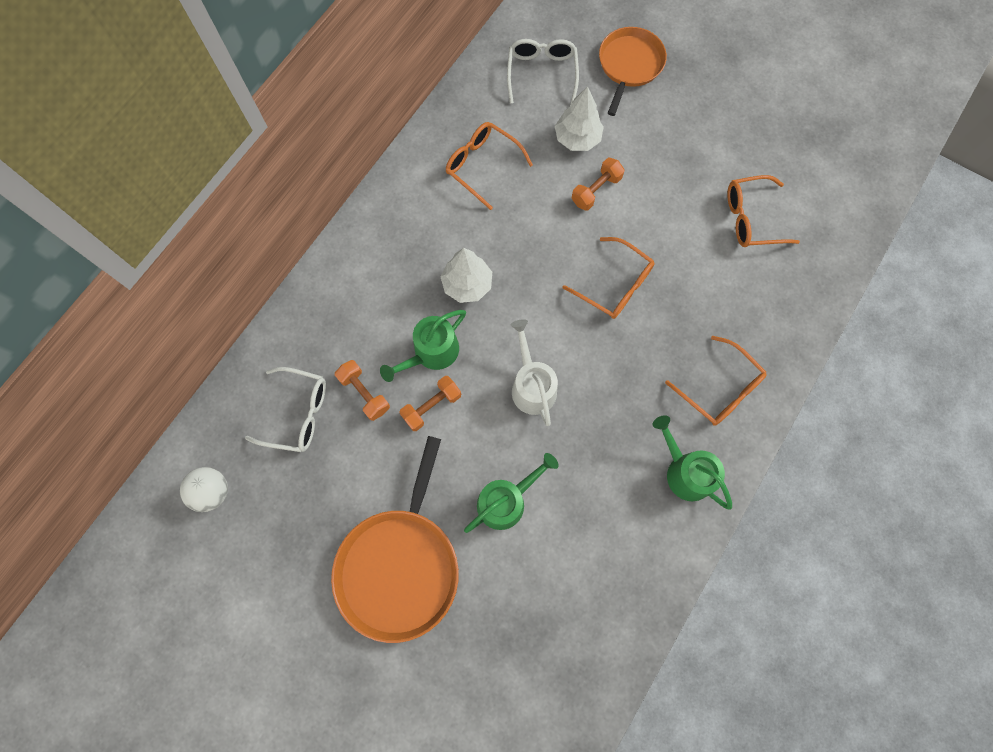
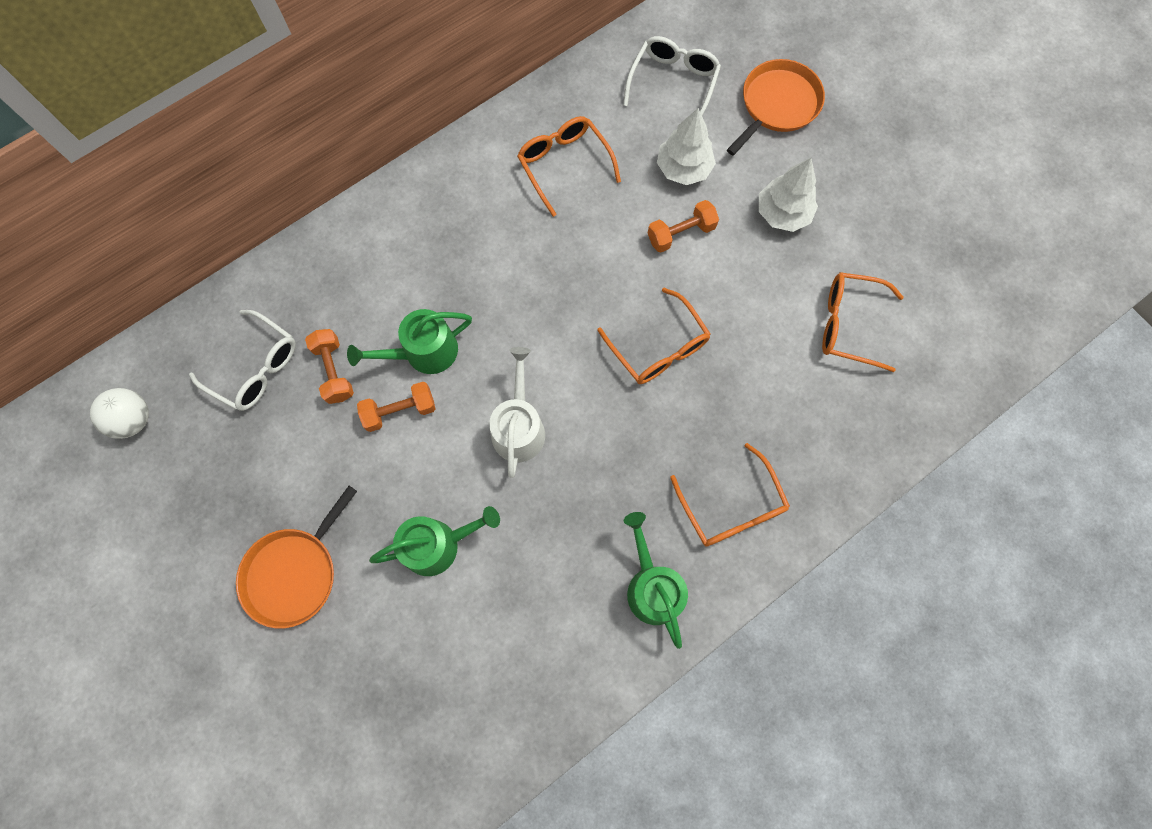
camera: 20 degrees right, 0 degrees up
orange pan [331,436,459,643] -> orange pan [236,486,357,629], size x0.66
white tree [441,248,492,303] -> white tree moved to [759,158,818,232]

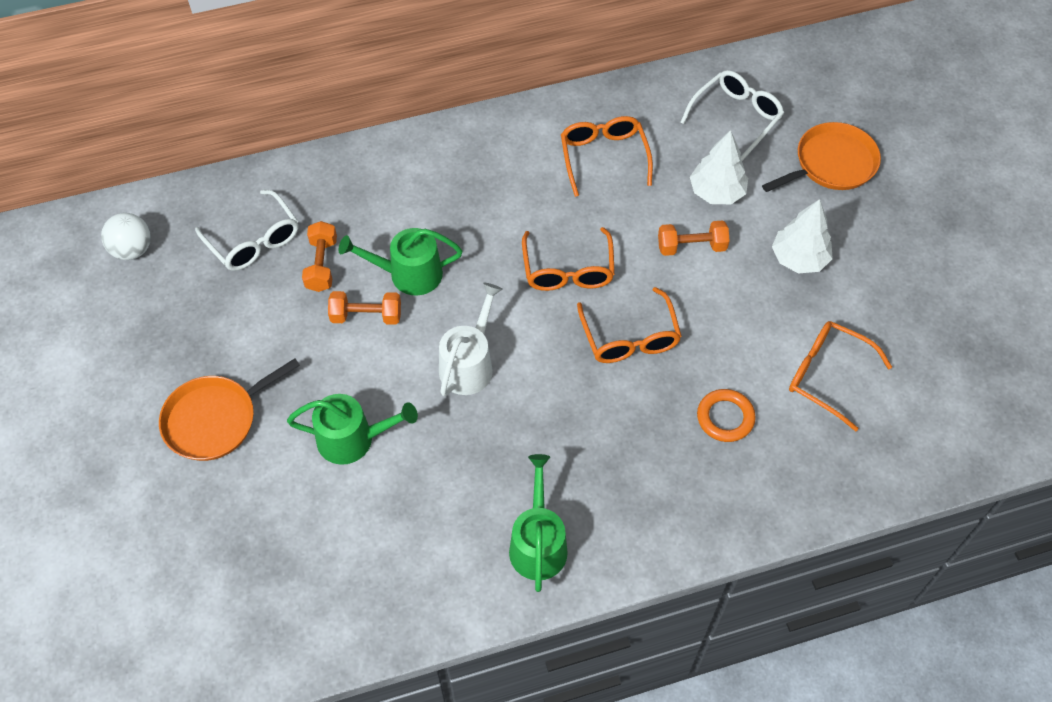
camera: 20 degrees right, 15 degrees down
orange glasses [670,443,790,547] -> orange glasses moved to [522,227,615,291]
none -> orange ring [697,389,756,442]

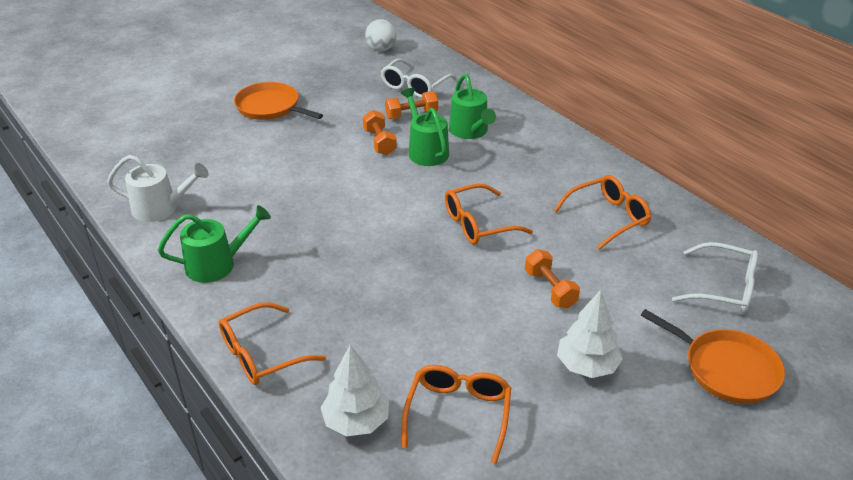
camera: 70 degrees right, 20 degrees down
green watering can [287,394,418,465] -> green watering can moved to [449,74,496,139]
white watering can [439,283,502,397] -> white watering can moved to [107,155,209,222]
orange glasses [577,287,681,363] -> orange glasses moved to [219,302,326,385]
white tree [690,130,748,204] -> white tree moved to [320,345,389,436]
orange ring [697,389,756,442] -> none

